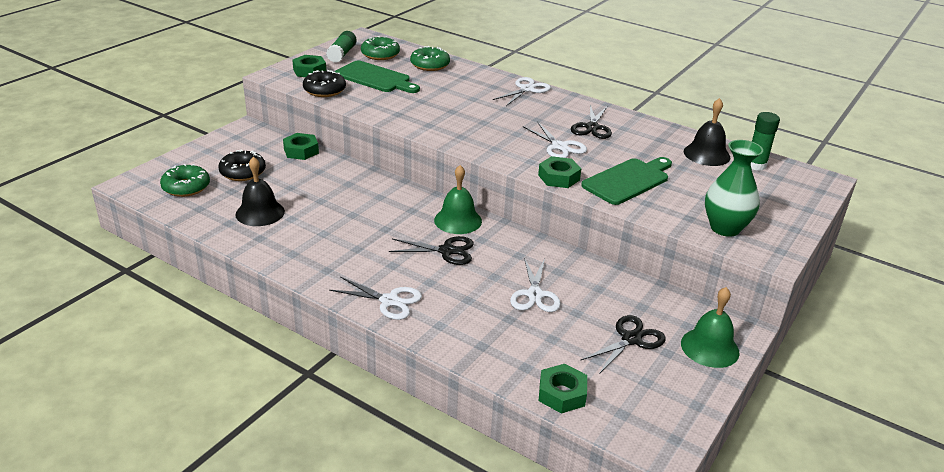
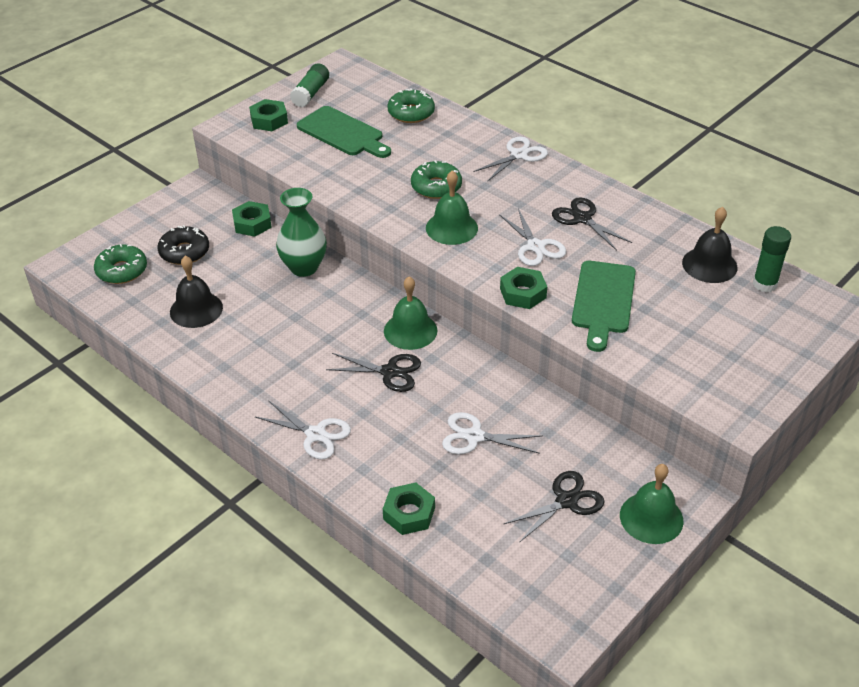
camera: 10 degrees right, 10 degrees up
black donut [303,70,346,97] -> none
green donut [361,36,400,60] -> green donut moved to [411,160,462,199]
white scissors [510,258,561,312] -> white scissors turned 90 degrees clockwise [442,412,542,454]
green nut [539,364,587,414] -> green nut moved to [383,483,435,535]
black scissors [571,105,612,139] -> black scissors turned 120 degrees clockwise [552,197,632,251]
green cutting board [581,157,672,205] -> green cutting board turned 135 degrees clockwise [572,261,636,352]
green vase [705,140,763,237] -> green vase moved to [276,188,327,277]
none -> green bell [426,170,478,245]

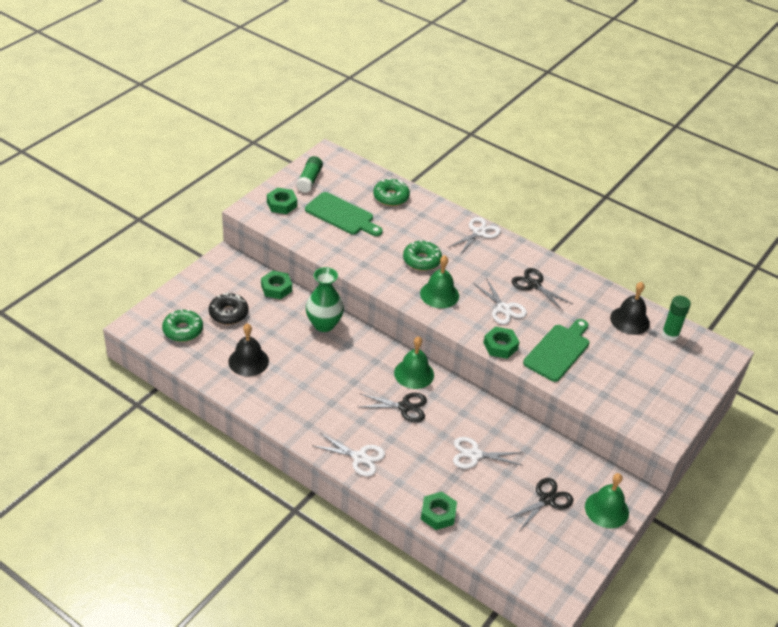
camera: 10 degrees left, 0 degrees up
green cutting board [572,261,636,352] -> green cutting board turned 150 degrees counterclockwise [523,319,589,382]

